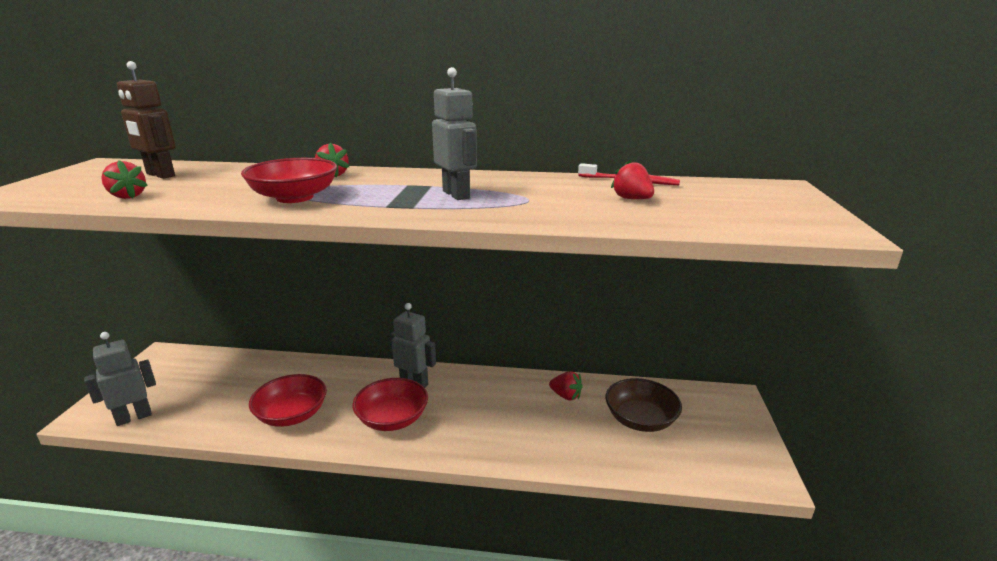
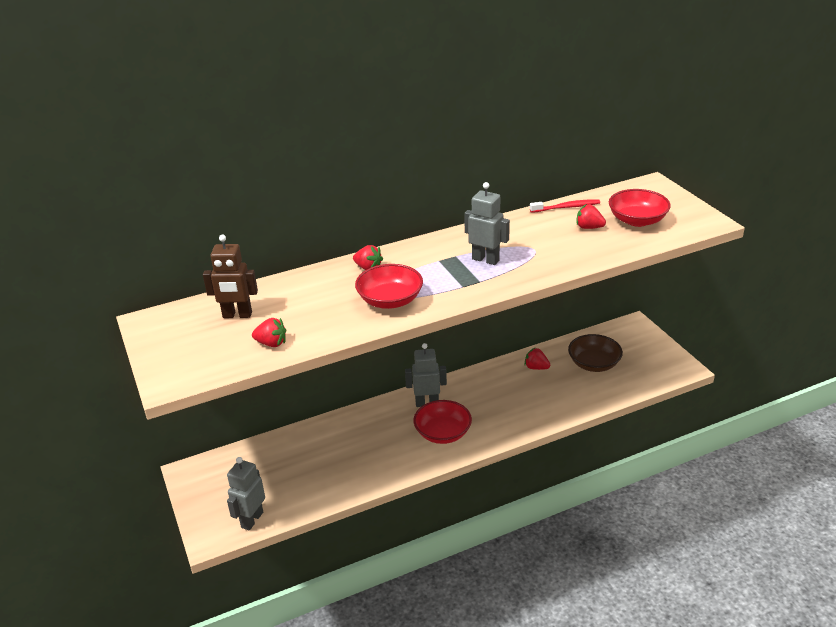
camera: 30 degrees left, 10 degrees up
red bowl [249,374,327,427] -> red bowl moved to [609,189,671,227]
red strawberry [549,371,583,401] -> red strawberry turned 150 degrees counterclockwise [525,348,550,370]

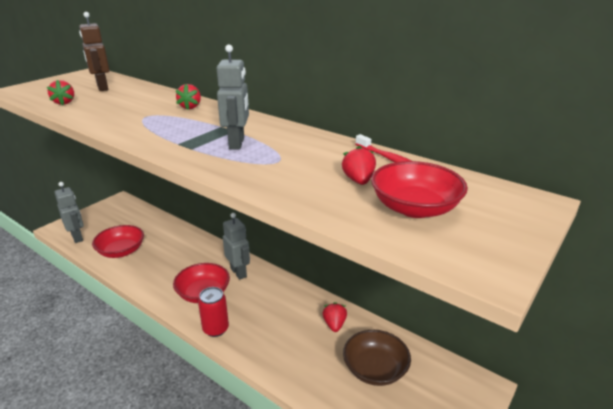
camera: 60 degrees right, 5 degrees down
grey robot [227,457,265,530] -> grey robot turned 60 degrees clockwise [54,182,84,243]
red bowl [355,264,423,309] -> red bowl moved to [92,225,144,258]
none -> red can [198,287,229,337]

